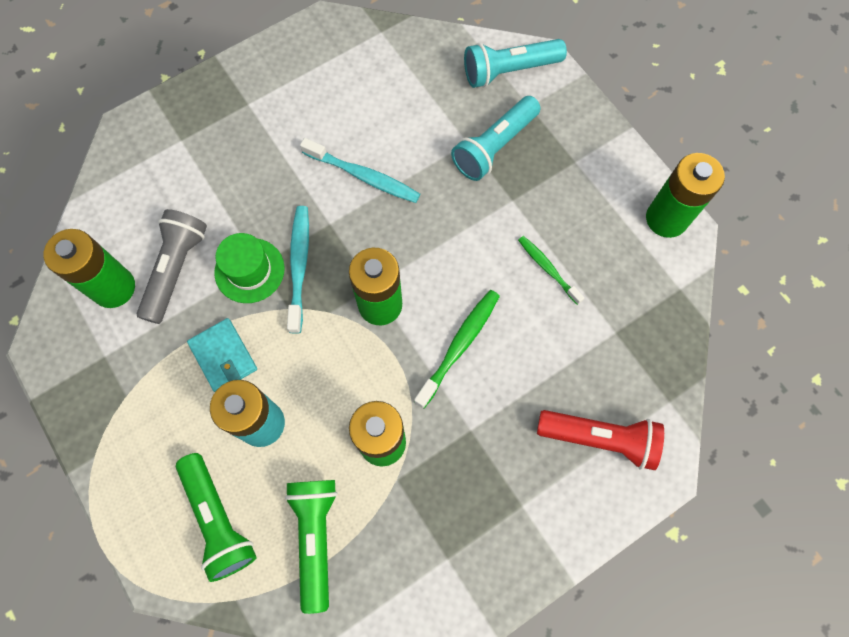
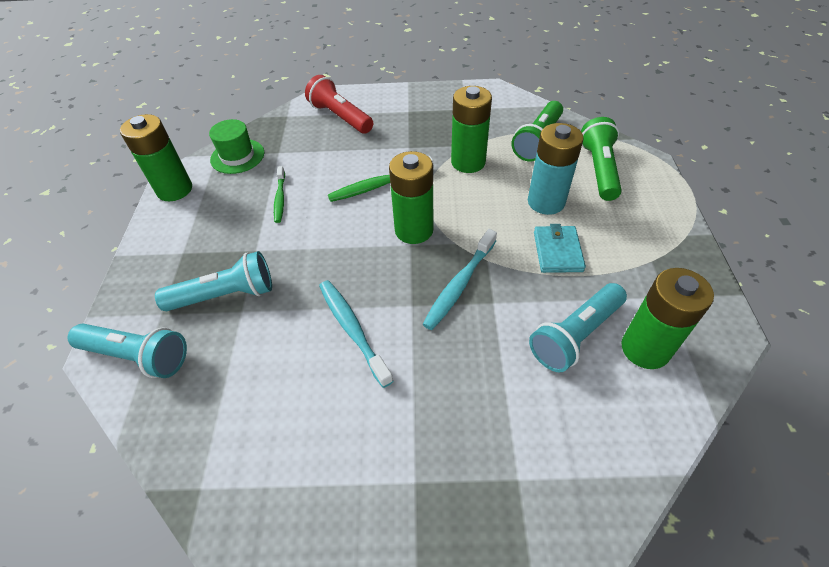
camera: 145 degrees left, 20 degrees down
grey flashlight [137,209,207,324] -> turquoise flashlight [529,283,627,373]
green hat [214,233,285,303] -> green hat moved to [209,119,264,174]

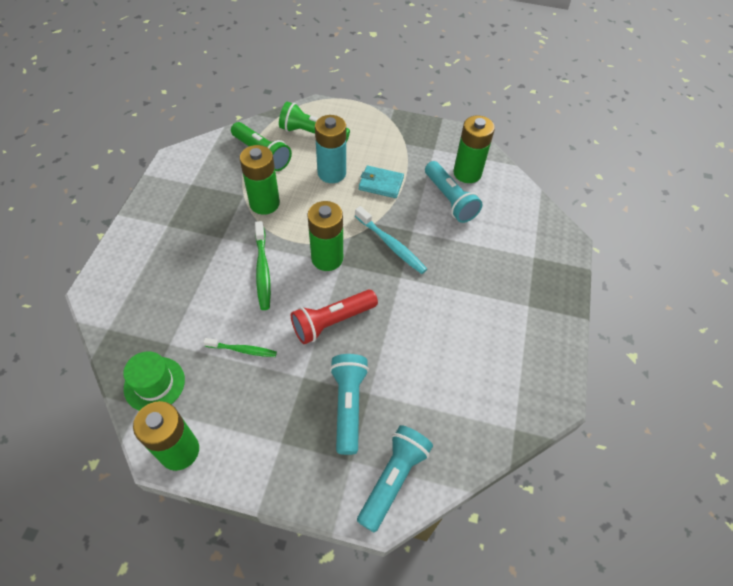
camera: 80 degrees left, 5 degrees up
red flashlight [305,75,373,134] -> red flashlight moved to [291,290,378,344]
turquoise toothbrush [319,280,393,388] -> none

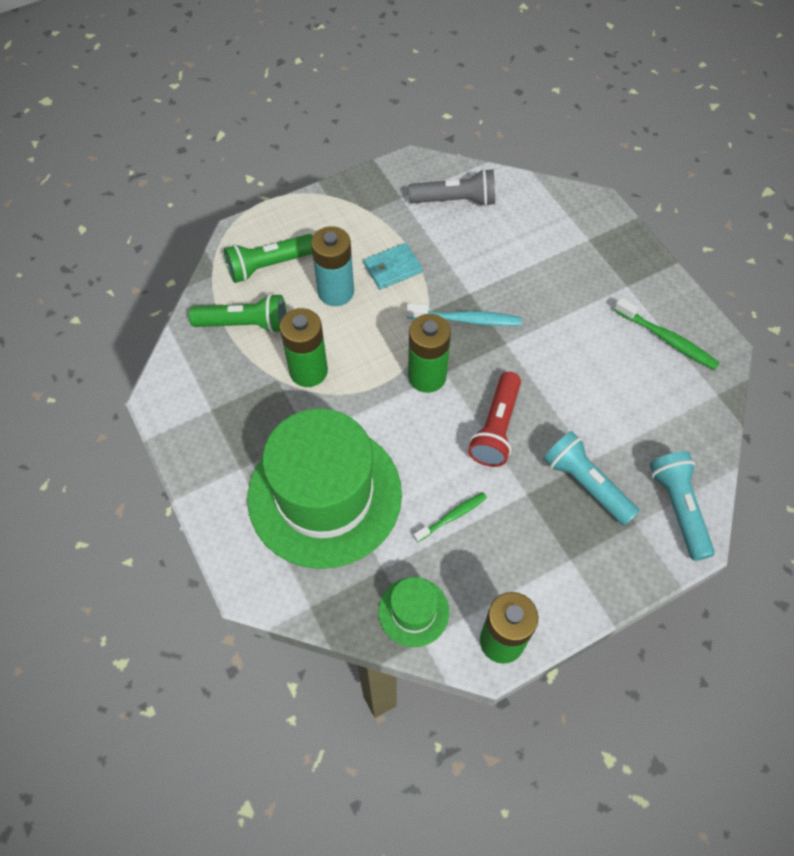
camera: 40 degrees left, 5 degrees up
green toothbrush [255,221,271,310] -> green toothbrush moved to [614,297,720,370]
turquoise flashlight [425,161,482,223] -> none
green battery [453,115,495,183] -> grey flashlight [409,169,495,206]
none -> green hat [247,408,402,569]

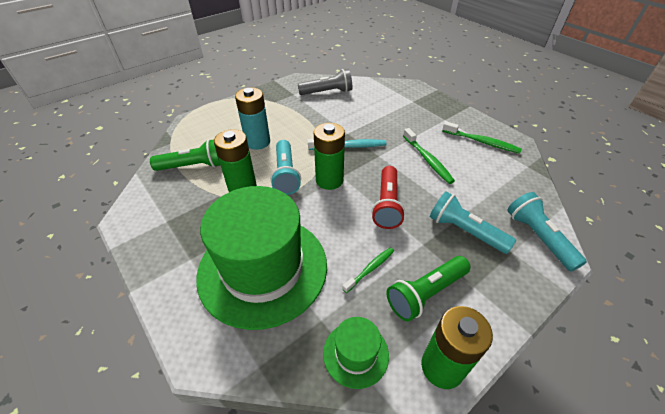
camera: 10 degrees left, 15 degrees down
green flashlight [224,234,313,283] -> green flashlight moved to [386,256,471,321]
turquoise wallet [364,243,423,289] -> none
none -> turquoise flashlight [270,140,301,195]
none -> green toothbrush [403,128,455,184]

